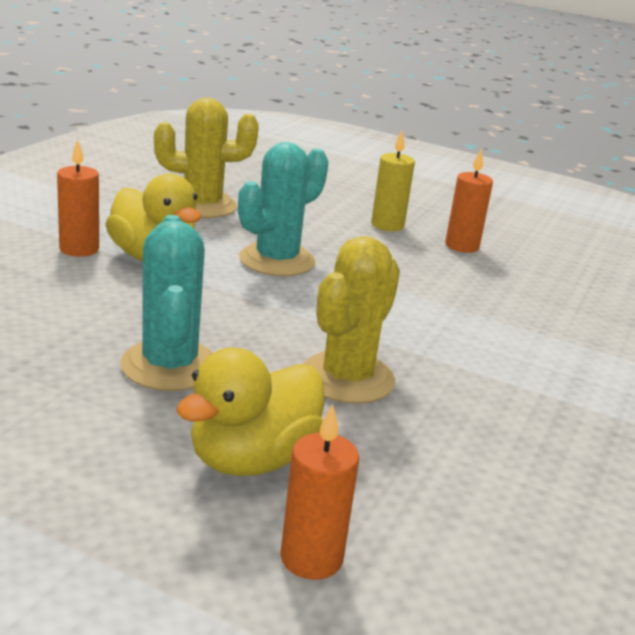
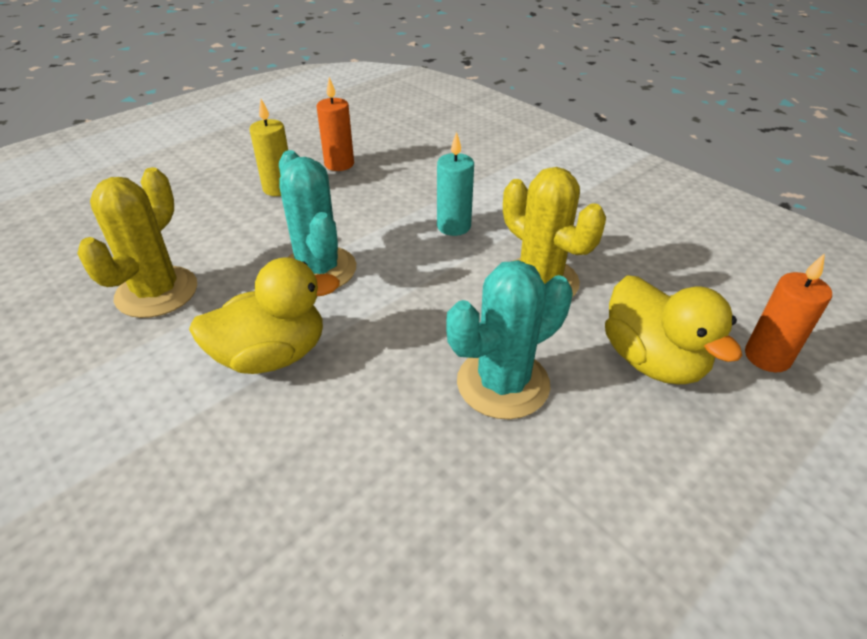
camera: 65 degrees left, 15 degrees up
orange candle [57,139,99,257] -> none
turquoise cactus [120,215,213,391] -> turquoise cactus turned 45 degrees counterclockwise [446,260,573,419]
none -> turquoise candle [437,132,474,236]

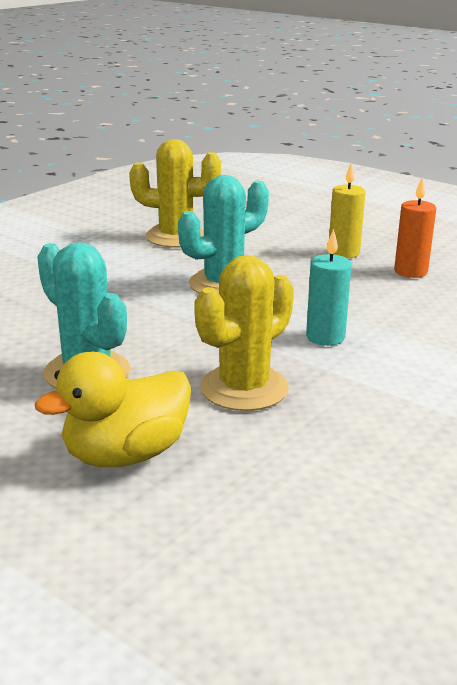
camera: 80 degrees right, 15 degrees down
yellow duck [189,257,340,374] -> none
orange candle [745,253,832,372] -> none

